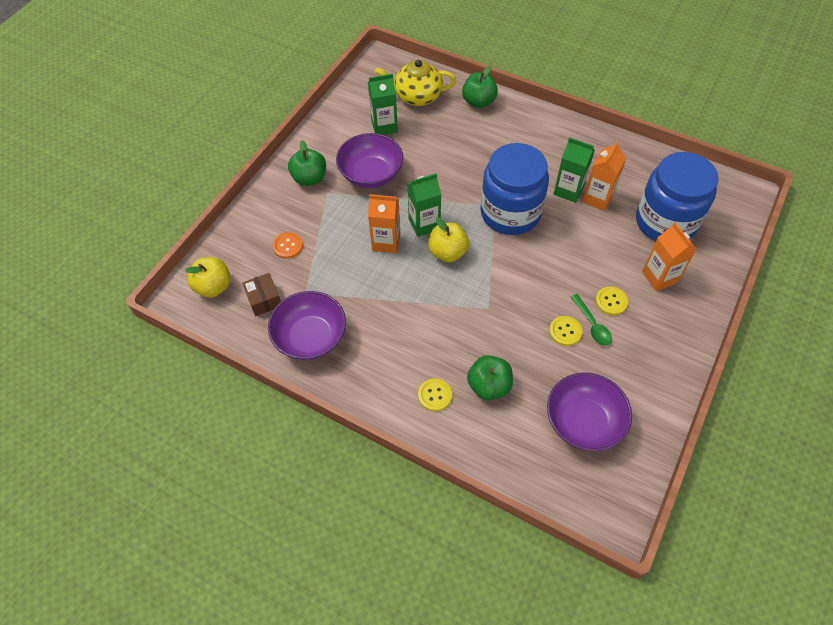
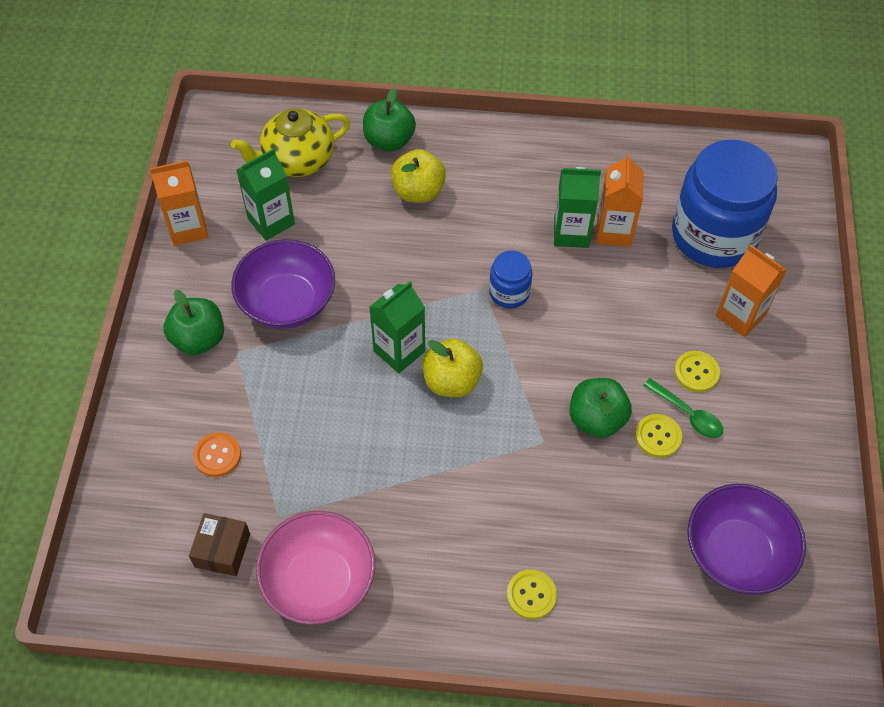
camera: 25 degrees left, 0 degrees up
yellow apple [185,257,231,298] -> yellow apple moved to [391,149,446,203]
brown box [242,273,281,316] -> brown box turned 60 degrees clockwise [189,513,250,576]
purple bowl [268,291,346,360] -> pink bowl [256,511,375,625]
orange carton [368,194,400,253] -> orange carton moved to [150,160,208,246]
green apple [467,355,513,400] -> green apple moved to [569,378,632,438]
blue jar [480,143,549,235] -> blue jar [489,251,533,308], size x0.46

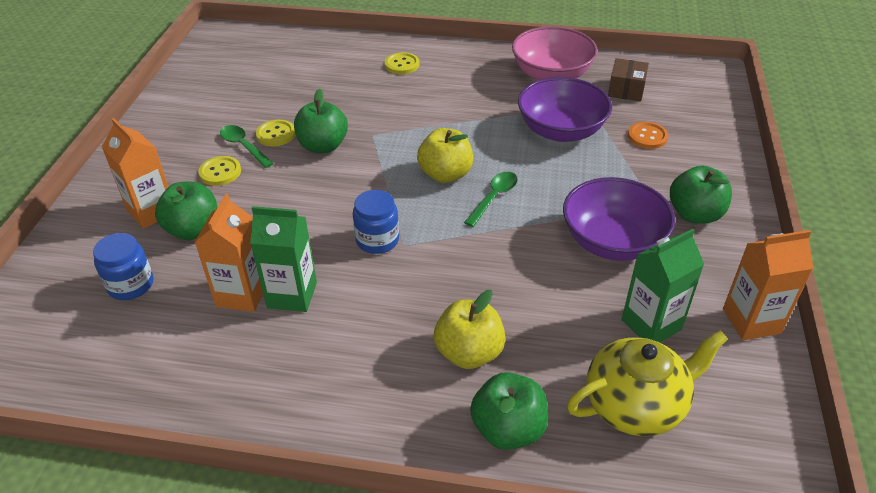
camera: 175 degrees left, 15 degrees down
green carton [370,281,425,373] -> green spoon [464,172,518,227]
blue jar [672,140,778,268] -> blue jar [93,233,153,300], size x0.46
purple bowl [687,484,806,595] -> purple bowl moved to [518,77,612,142]
none -> green apple [155,182,218,240]

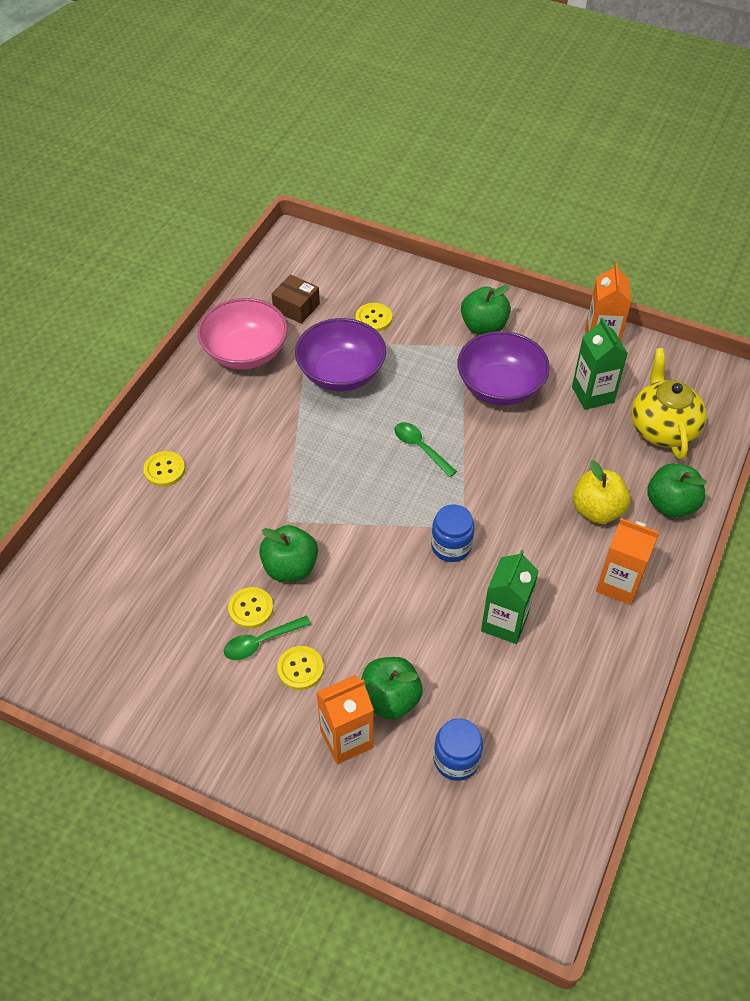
camera: 75 degrees left, 10 degrees up
orange carton [195,194,263,312] -> orange carton moved to [596,518,659,605]
yellow apple [417,128,473,183] -> none
orange button [628,122,669,149] -> yellow button [356,303,392,332]

